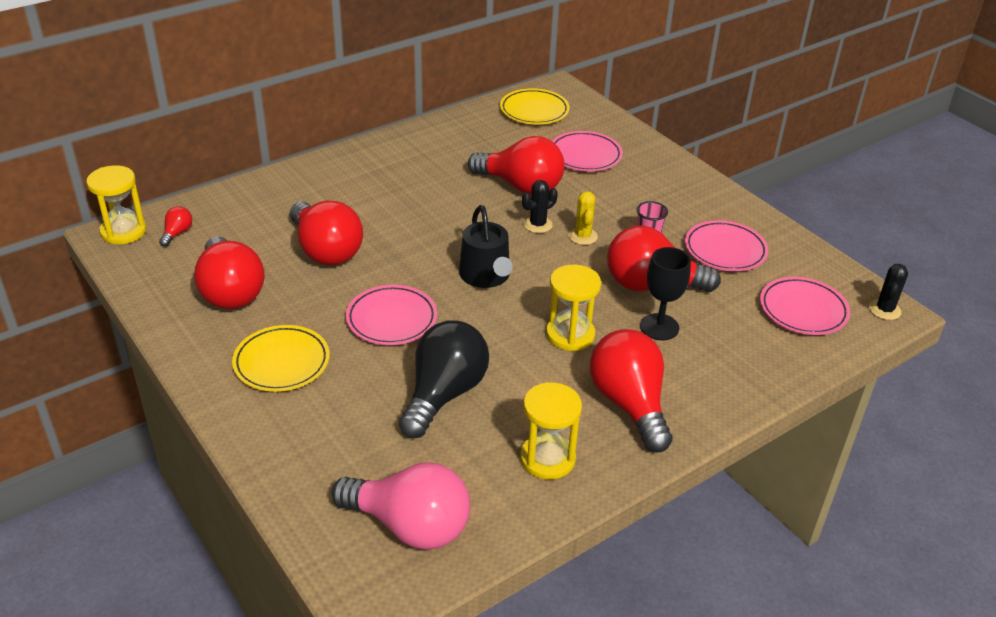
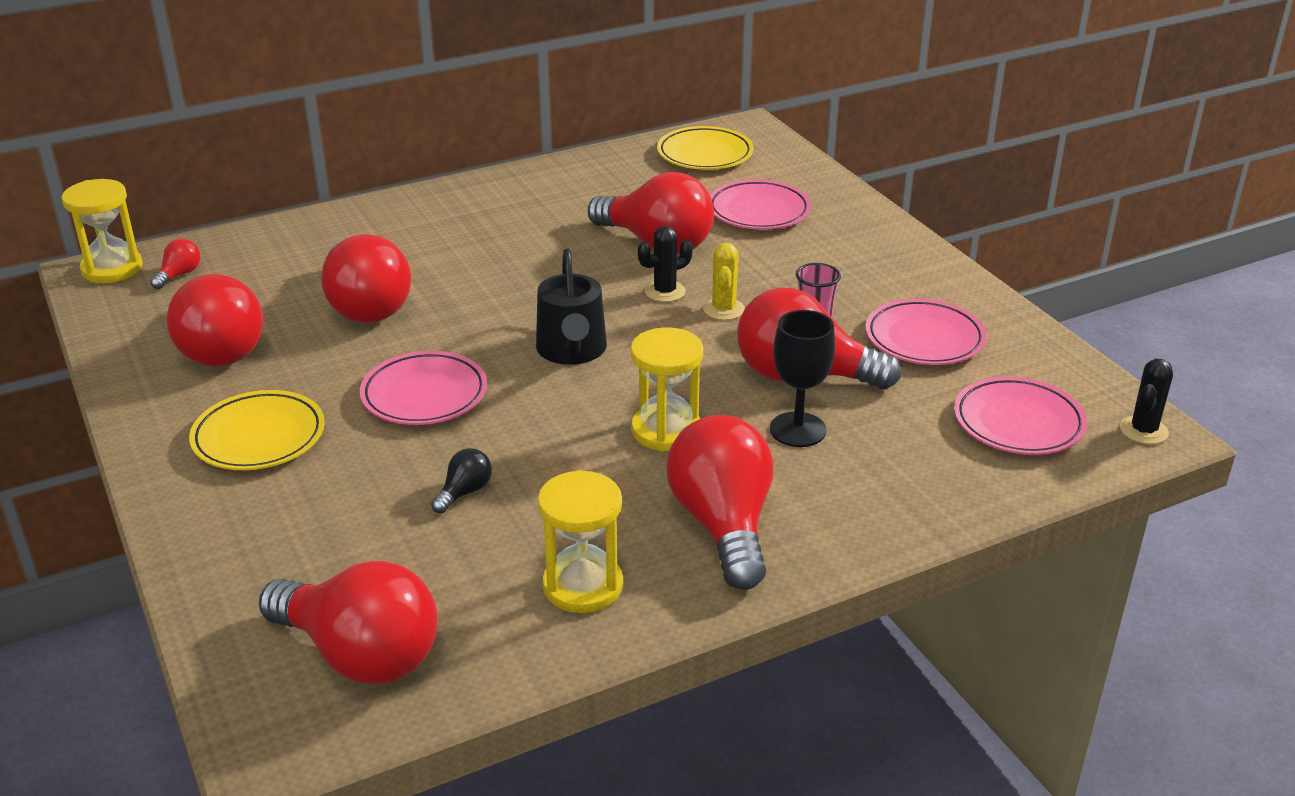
camera: 10 degrees right, 5 degrees down
pink light bulb [332,463,470,550] -> red light bulb [259,561,438,685]
black light bulb [399,320,489,438] -> black light bulb [431,448,492,513], size x0.42

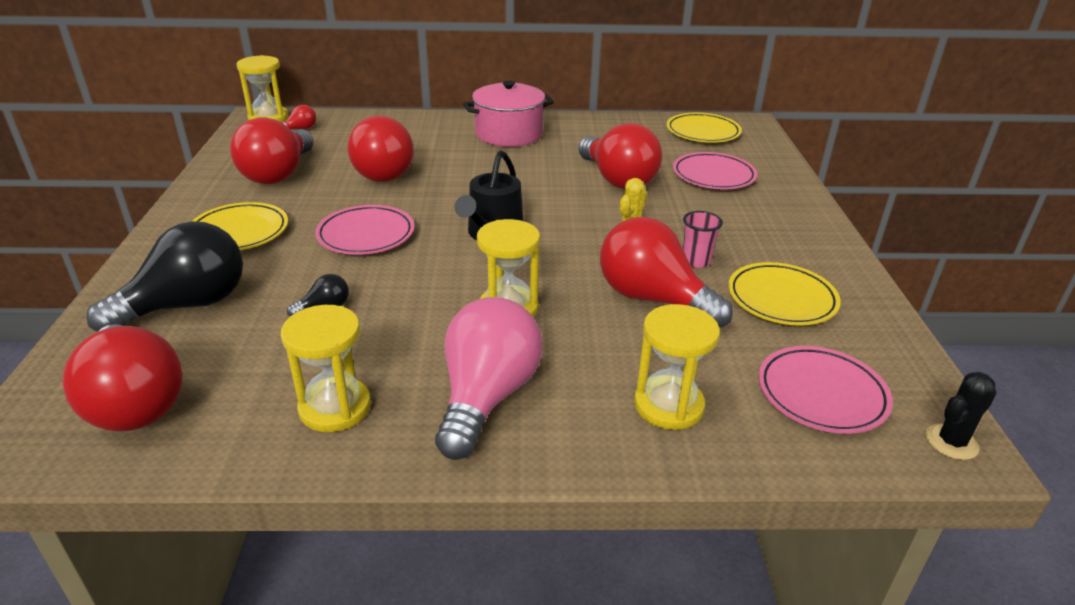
camera: 25 degrees right, 0 degrees up
black cactus [638,226,693,302] -> none
red light bulb [666,415,773,590] -> pink light bulb [435,297,543,460]
black goblet [770,310,835,447] -> none
pink plate [865,299,987,365] -> yellow plate [728,262,841,326]
none -> black light bulb [87,221,243,332]
none -> pink pot [463,80,554,147]
none -> yellow hourglass [634,304,720,430]

